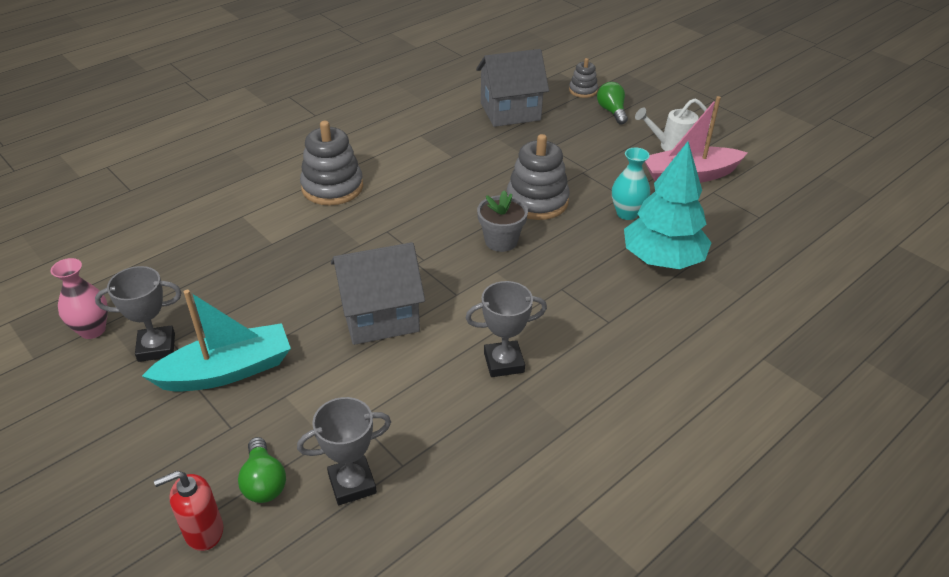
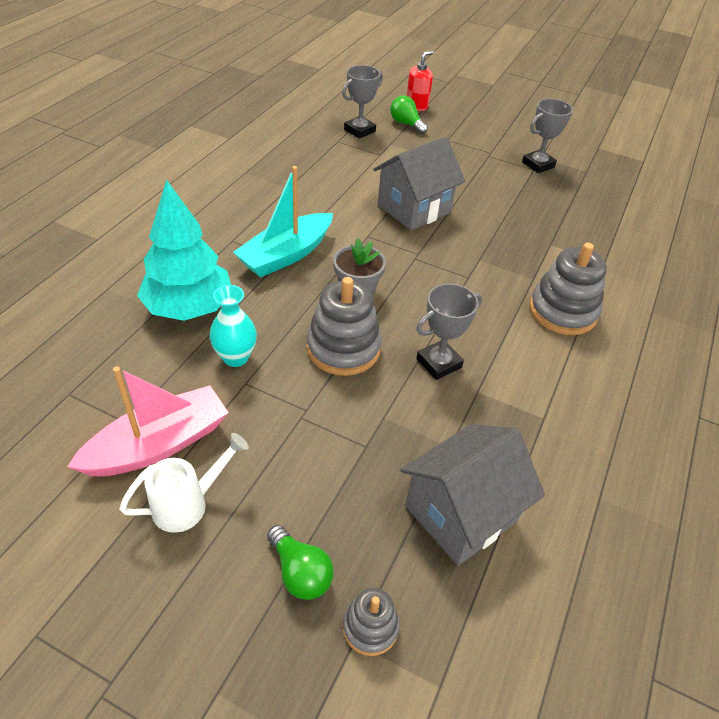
camera: 155 degrees right, 5 degrees up
pink vase [50,258,108,339] -> none
turquoise boat [142,290,291,392] -> turquoise boat moved to [233,166,333,278]
grey trophy [466,281,547,377] -> grey trophy moved to [416,283,482,380]

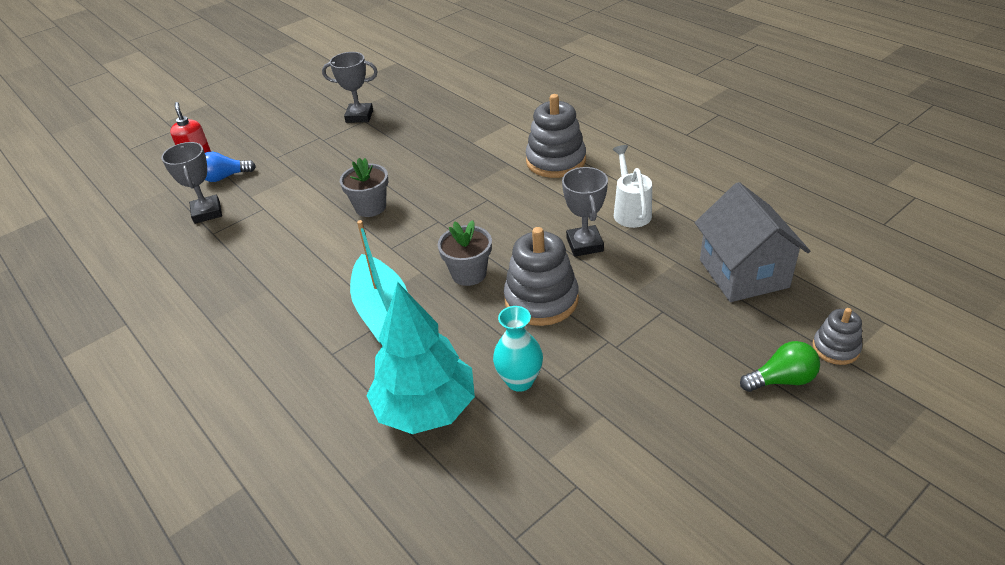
camera: 60 degrees left, 5 degrees down
pink boat [67,366,229,476] -> none
white watering can [119,433,249,533] -> white watering can moved to [613,145,652,228]
grey house [373,137,465,231] -> grey flower pot [340,158,388,217]
green light bulb [390,96,428,134] -> blue light bulb [205,152,256,182]
grey trophy [522,99,573,173] -> grey trophy turned 75 degrees counterclockwise [322,52,378,123]

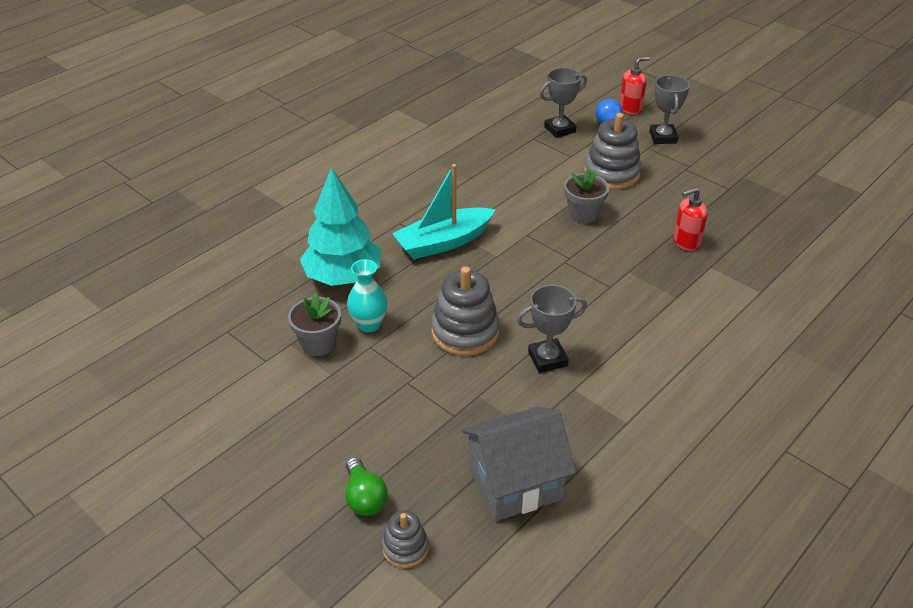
camera: 80 degrees right, 0 degrees up
grey trophy [322,52,378,123] -> grey trophy moved to [649,75,690,144]
grey flower pot [438,220,492,286] -> grey flower pot moved to [288,293,341,356]
grey stacking toy [526,94,586,178] -> grey stacking toy moved to [584,113,642,189]
white watering can [613,145,652,228] -> none
none -> red soap dispenser [673,187,708,251]

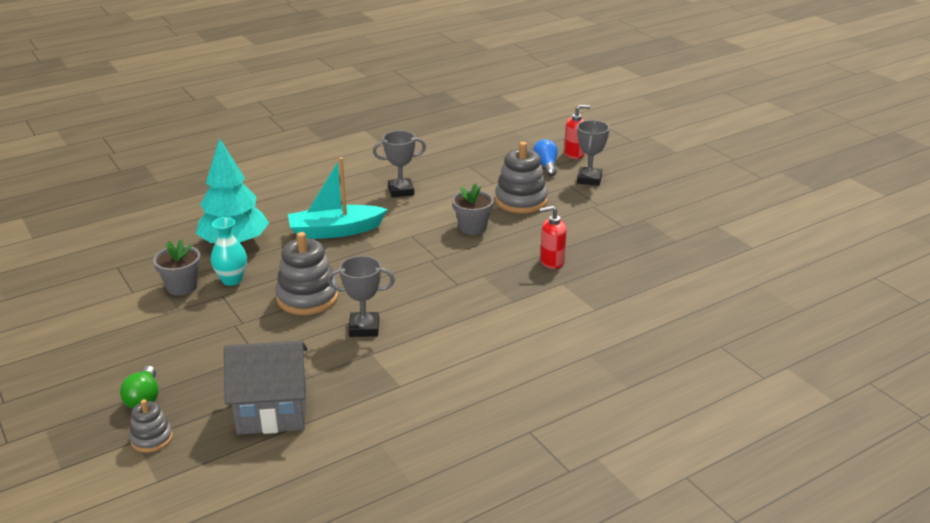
camera: 15 degrees right, 10 degrees down
grey trophy [540,68,587,138] -> grey trophy moved to [373,131,426,198]

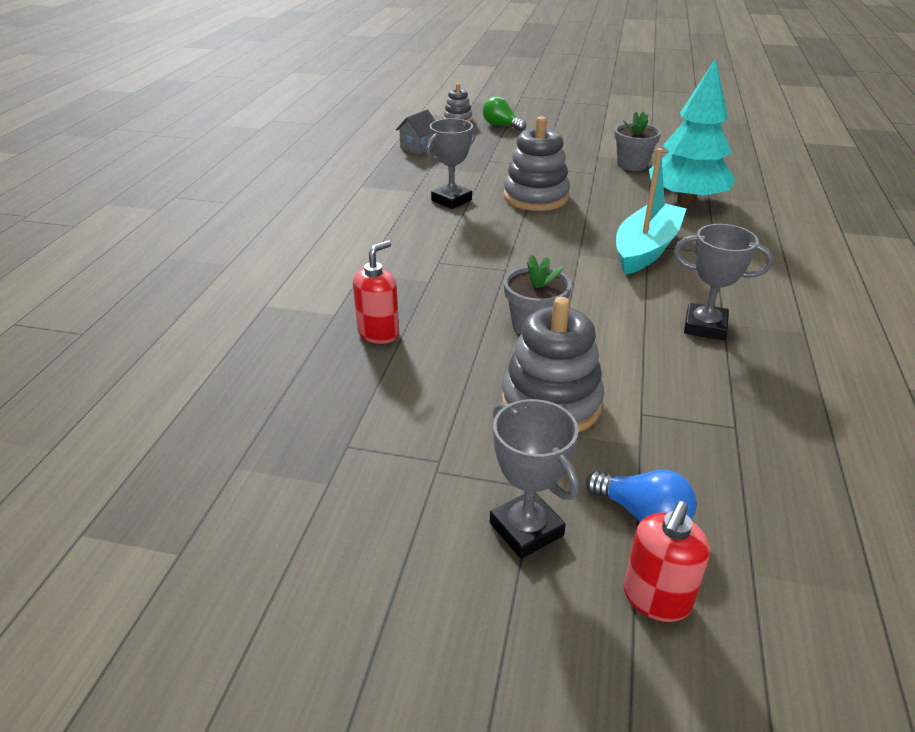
camera: 135 degrees right, 5 degrees up
turquoise vase [211,217,247,286] -> none
grey house [224,341,308,435] -> grey house [396,110,435,155], size x0.51
grey trophy [373,131,426,198] -> grey trophy turned 75 degrees clockwise [674,224,773,340]

